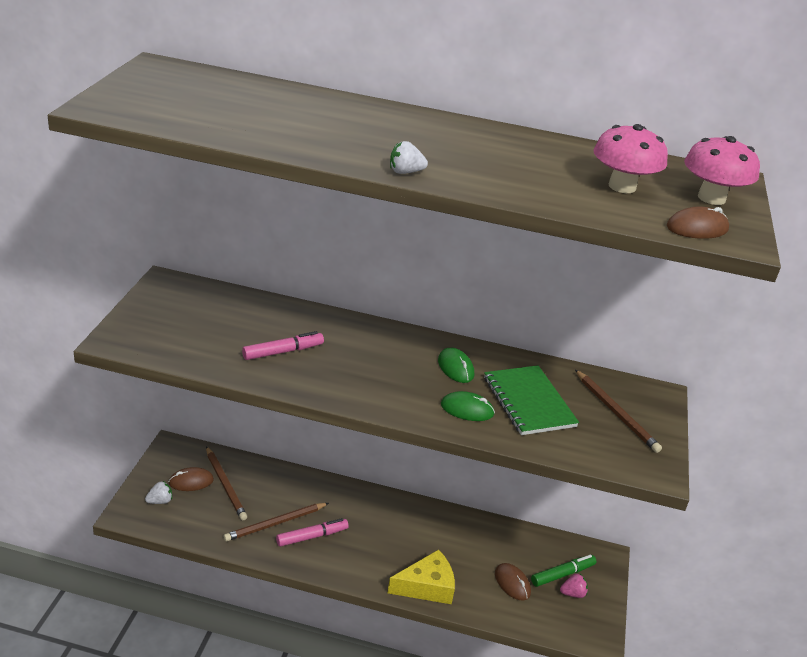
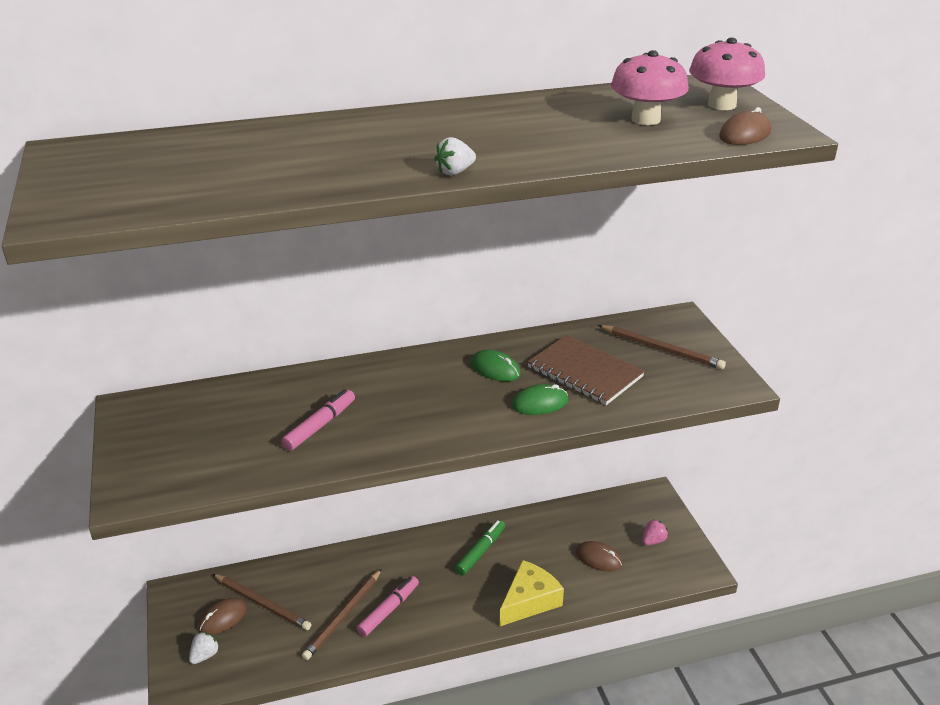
camera: 25 degrees left, 0 degrees up
green notebook [484,365,579,435] -> brown notebook [527,335,645,405]
green marker [531,555,597,587] -> green marker moved to [455,520,505,575]

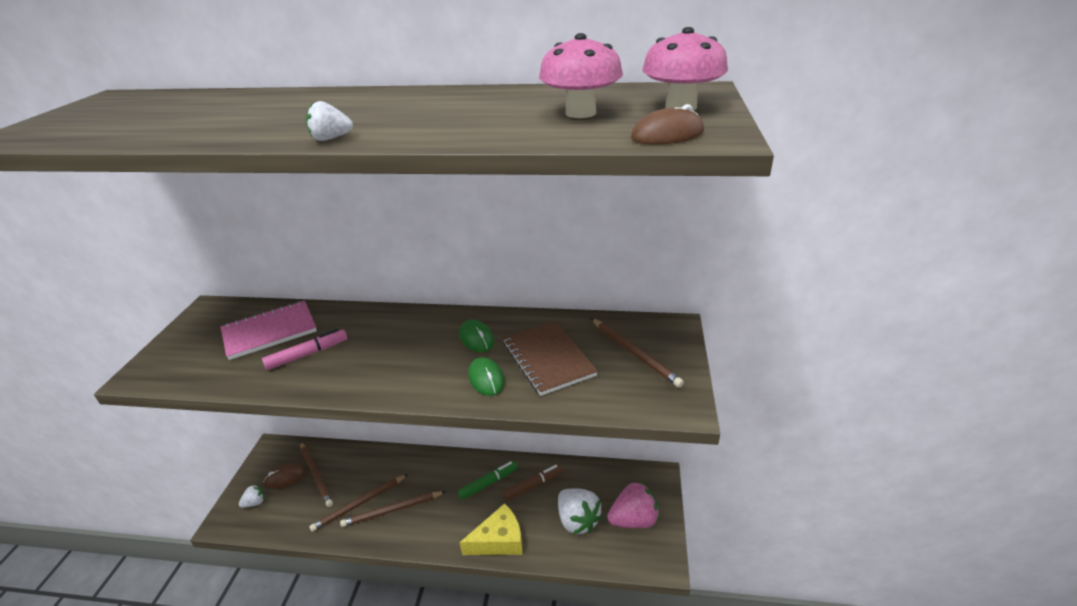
camera: 25 degrees right, 0 degrees up
pink marker [357,576,419,637] -> brown pencil [340,491,446,527]
green mouse [512,384,568,415] -> green mouse turned 60 degrees clockwise [468,357,505,396]
brown mouse [576,541,622,571] -> white strawberry [558,488,603,534]
pink strawberry [642,519,668,545] -> pink strawberry [607,481,660,528], size x2.00
none -> pink notebook [221,301,317,360]
none -> brown marker [503,464,563,501]

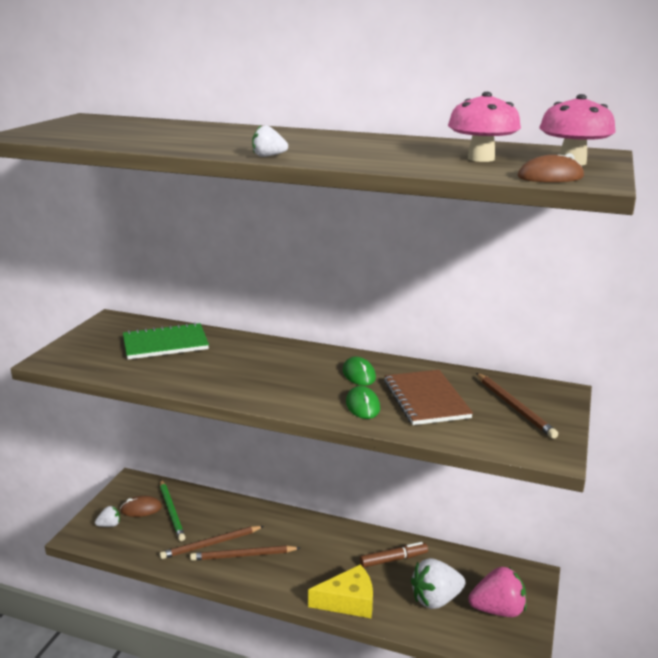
camera: 10 degrees right, 10 degrees down
pink notebook [221,301,317,360] -> green notebook [123,322,209,359]
pink marker [262,329,347,370] -> none
brown pencil [300,442,333,507] -> green pencil [160,480,185,541]
green marker [458,461,518,500] -> none
white strawberry [558,488,603,534] -> white strawberry turned 90 degrees clockwise [411,558,466,609]

